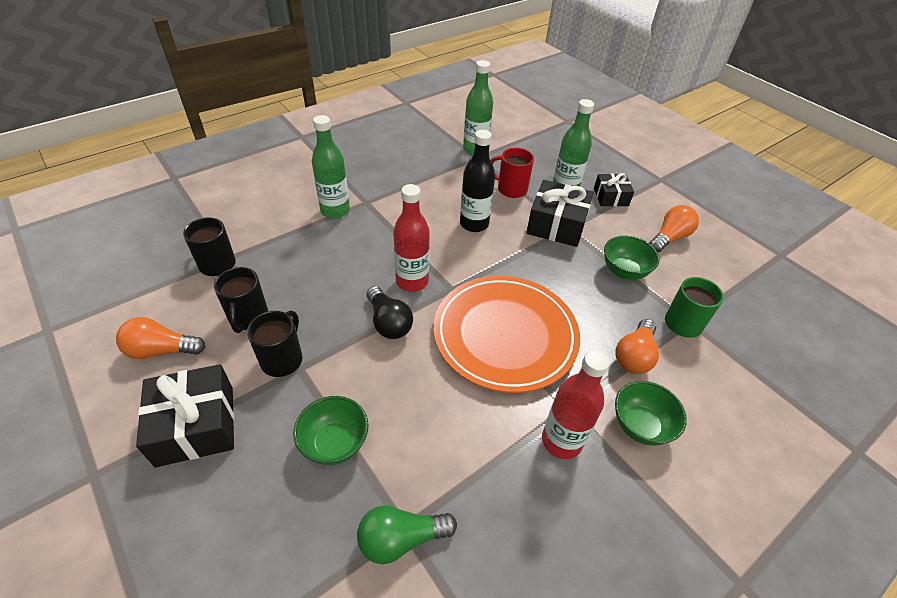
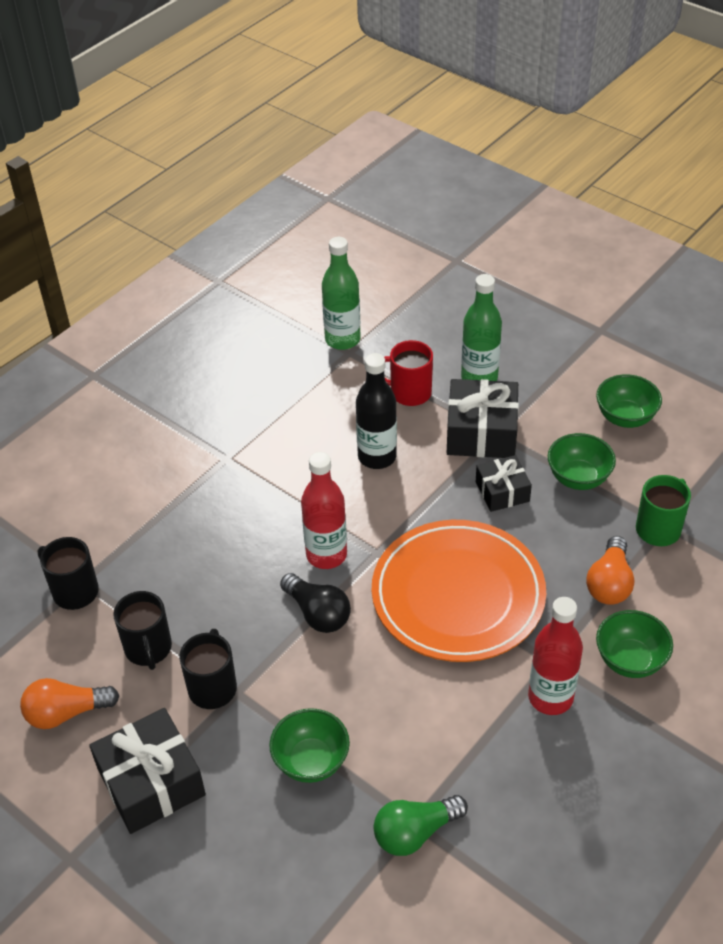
camera: 10 degrees left, 0 degrees up
green bottle [312,115,350,219] -> none
black gift [594,173,634,206] -> black gift moved to [476,455,532,512]
orange light bulb [649,205,699,252] -> green bowl [596,374,662,428]

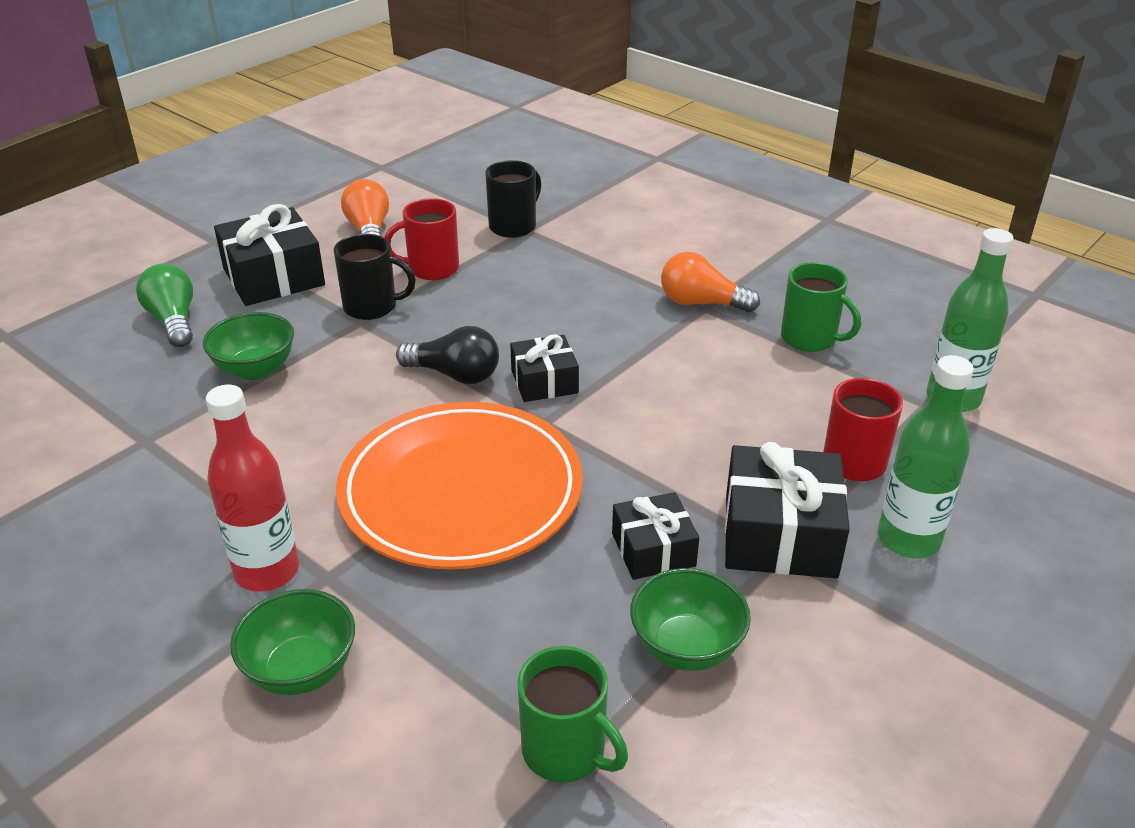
camera: 90 degrees right, 10 degrees down
black mug [113,591,172,670] -> red mug [384,198,459,280]
black light bulb [280,573,351,633] -> black light bulb turned 120 degrees counterclockwise [396,326,499,384]
red bottle [301,452,347,569] -> black gift [510,334,579,402]
black bottle [356,353,397,469] -> none
green light bulb [374,795,468,856] -> green light bulb moved to [136,264,193,347]
orange light bulb [586,536,634,605] -> orange light bulb moved to [661,252,760,312]
green bowl [596,374,662,428] -> none
none -> green mug [781,262,861,352]

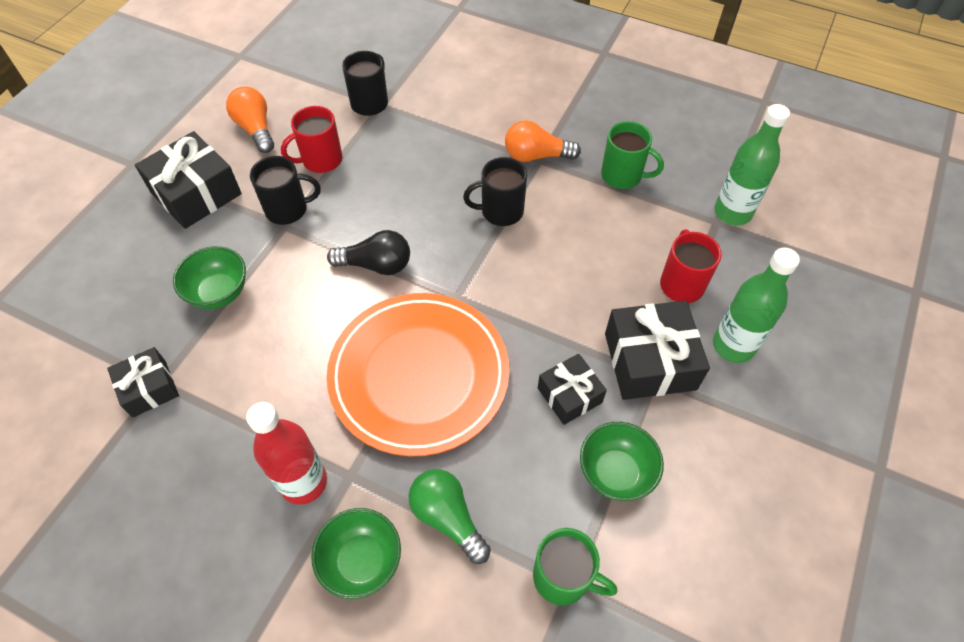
camera: 15 degrees left, 20 degrees up
green light bulb [136,264,193,347] -> green light bulb moved to [409,469,491,564]
black gift [510,334,579,402] -> black gift moved to [107,347,179,418]
none -> black mug [463,157,527,226]

